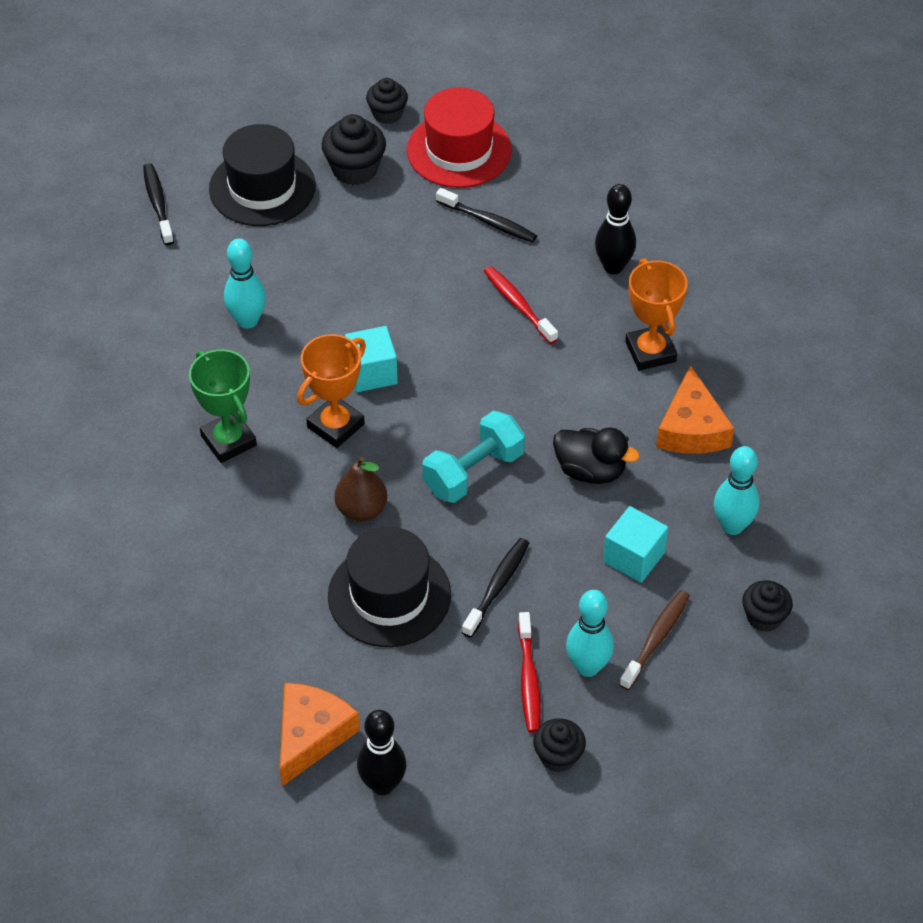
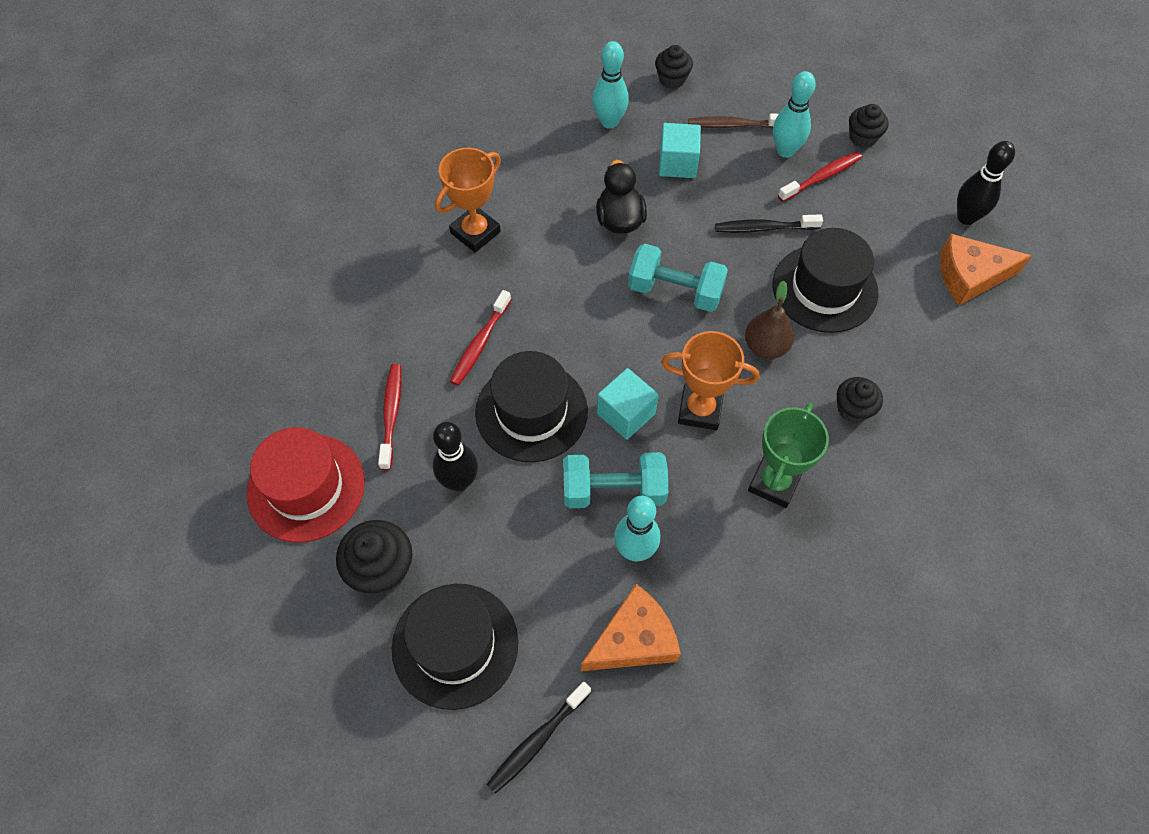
camera: 120 degrees left, 10 degrees up
black cupcake [366,78,408,124] -> black cupcake moved to [837,377,883,423]
black toothbrush [436,188,537,243] -> red toothbrush [378,364,402,470]
black bowling pin [595,184,636,274] -> black bowling pin moved to [433,422,478,492]
orange cheese [656,365,734,454] -> orange cheese moved to [581,584,681,671]
none -> black hat [475,351,588,463]
none -> turquoise dumbbell [563,452,668,508]

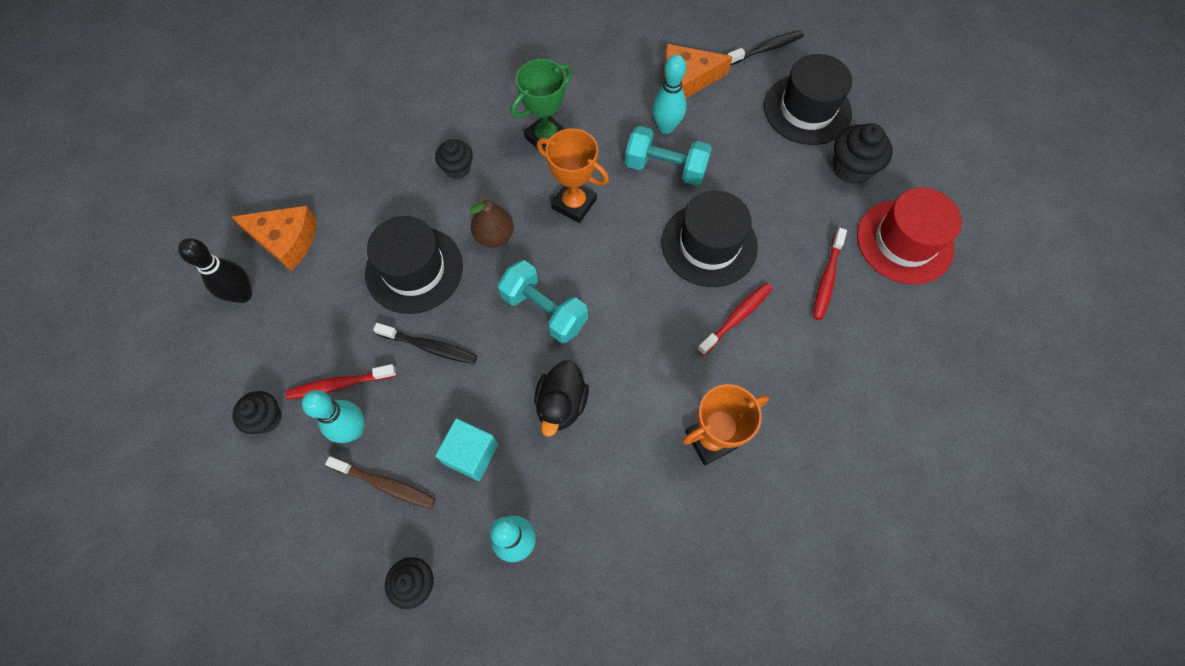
camera: 160 degrees left, 5 degrees up
black bowling pin [433,422,478,492] -> none
turquoise cube [597,368,659,440] -> none

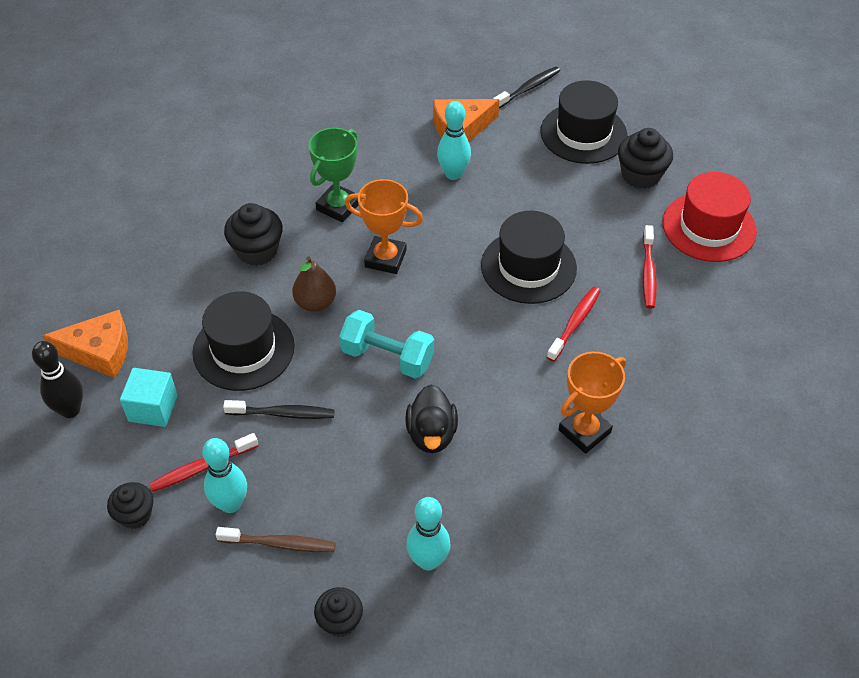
camera: 15 degrees left, 15 degrees down
black cupcake [435,139,473,179] -> black cupcake [224,203,283,266], size x1.51
turquoise cube [435,418,498,481] -> turquoise cube moved to [120,368,178,427]
turquoise dumbbell [625,126,712,186] -> none

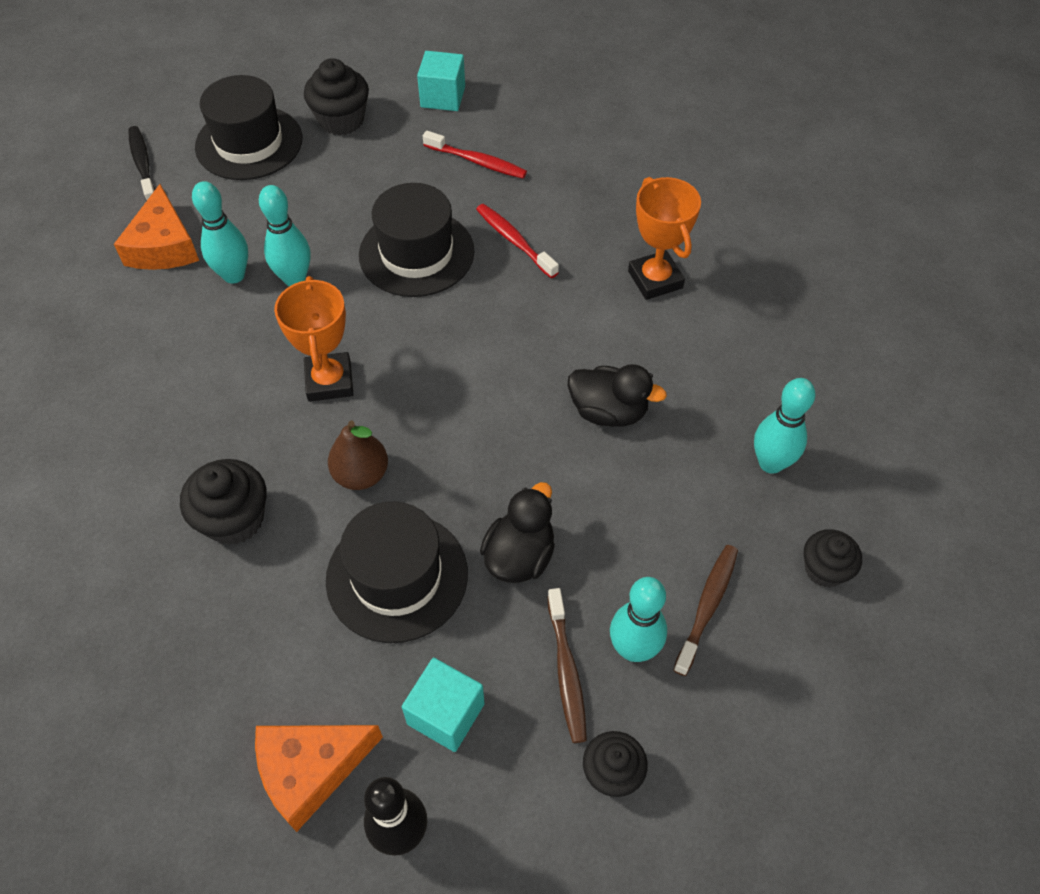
camera: 70 degrees left, 5 degrees up
orange cheese [42,310,128,378] -> orange cheese turned 135 degrees counterclockwise [255,725,383,832]
red toothbrush [149,433,258,492] -> brown toothbrush [547,588,587,743]
black toothbrush [223,400,335,419] -> black duck [480,482,555,583]
green trophy [309,128,359,222] -> none
turquoise dumbbell [339,310,434,379] -> none
orange trophy [345,179,423,274] -> orange trophy turned 45 degrees counterclockwise [274,276,353,402]
red hat [663,172,757,262] -> turquoise cube [417,51,465,111]
none -> turquoise bowling pin [259,185,311,286]

